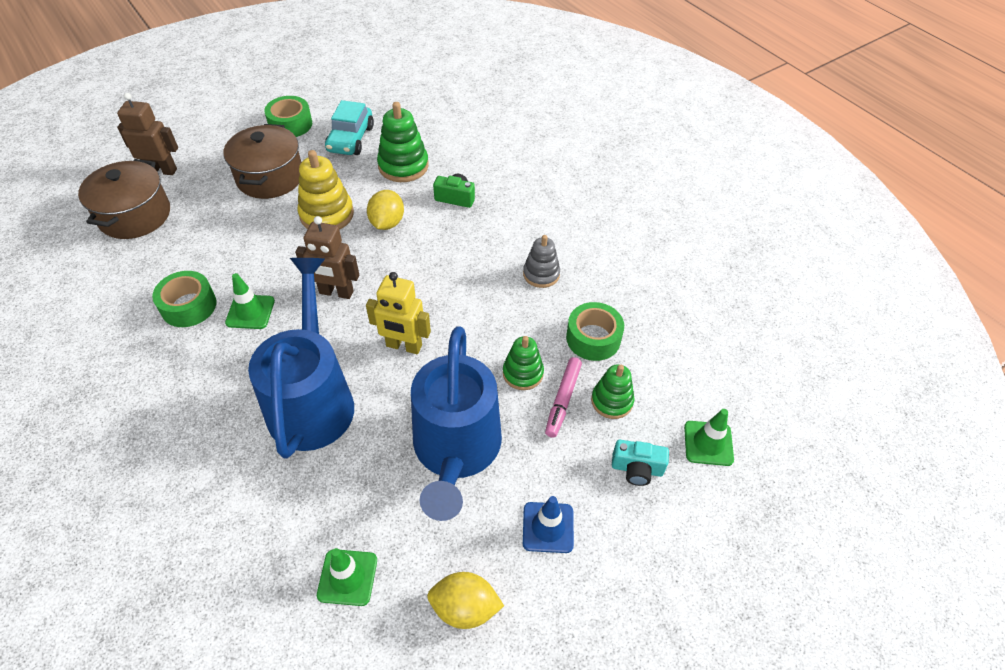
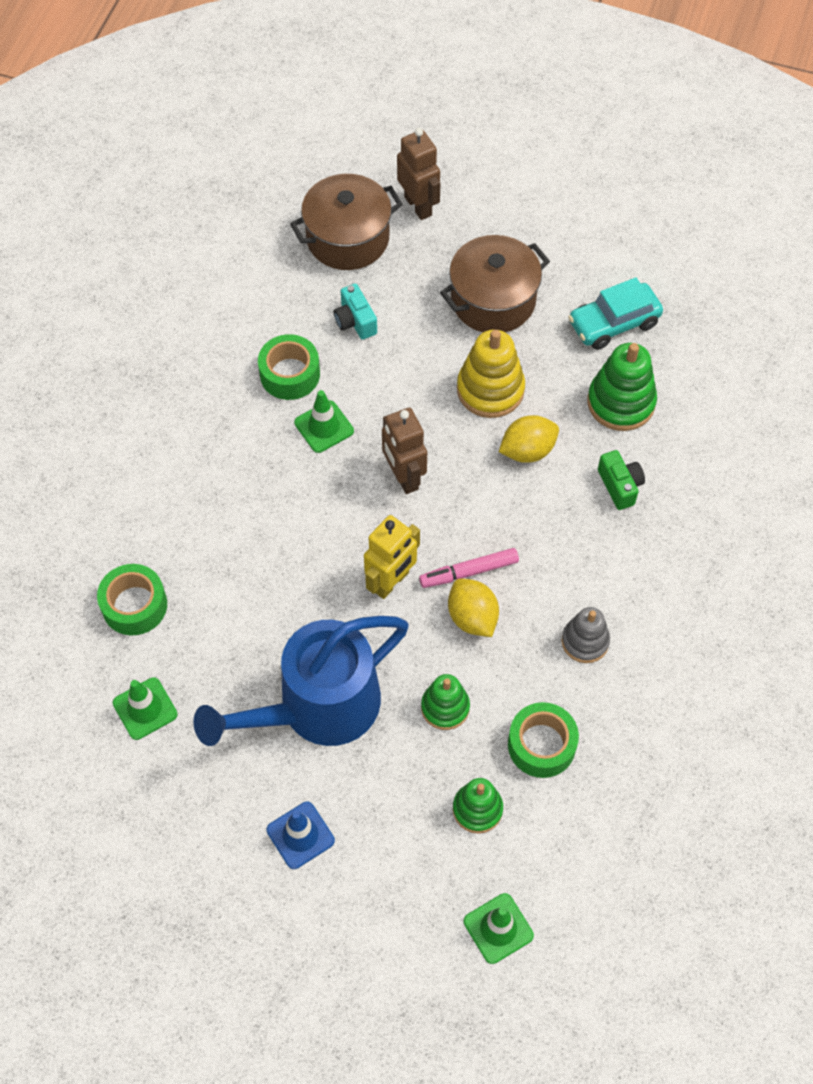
camera: 55 degrees right, 10 degrees up
blue watering can [248,258,354,459] -> none
green tape [264,96,312,137] -> green tape moved to [97,564,167,635]
yellow robot [366,272,431,354] -> yellow robot turned 120 degrees counterclockwise [364,515,420,599]
yellow lemon [427,572,504,629] -> yellow lemon moved to [448,578,499,637]
pink marker [545,357,582,438] -> pink marker moved to [419,548,519,588]
turquoise camera [612,440,669,486] -> turquoise camera moved to [334,284,377,340]

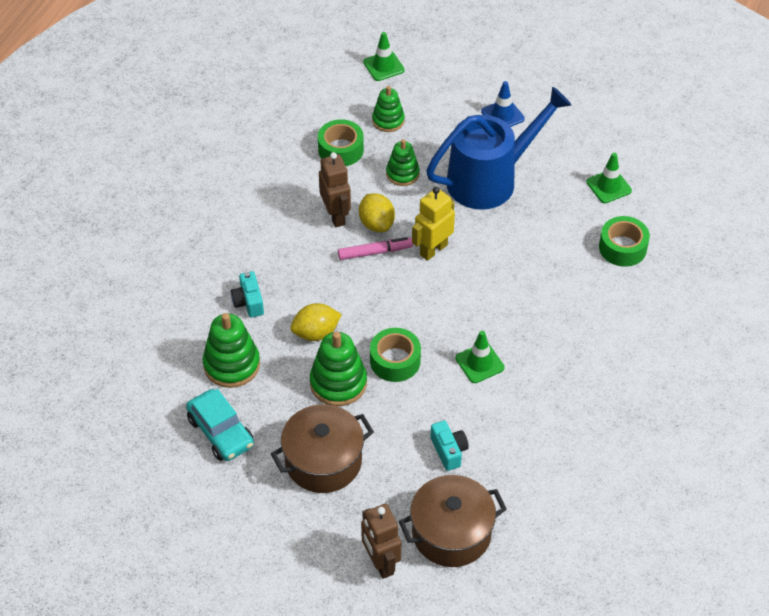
camera: 175 degrees left, 10 degrees down
green tape [258,334,320,400] -> green tape moved to [370,328,421,382]
brown robot [382,408,427,494] -> brown robot moved to [319,152,351,227]
yellow stacking toy [457,330,525,418] -> green stacking toy [310,332,367,406]
grey stacking toy [562,607,610,663] -> none
turquoise car [568,277,663,350] -> turquoise car turned 75 degrees clockwise [186,389,254,461]
green camera [598,450,645,510] -> turquoise camera [231,271,264,318]

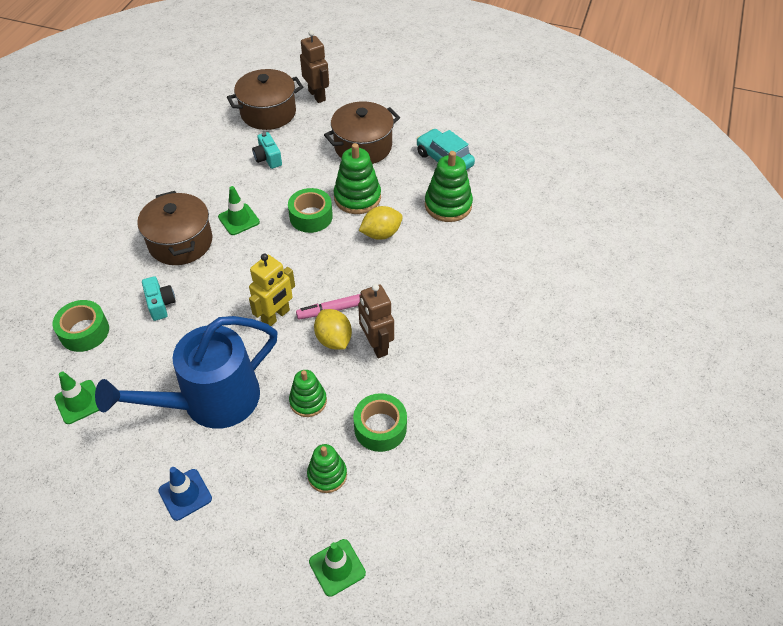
camera: 175 degrees right, 0 degrees up
turquoise camera [231,271,264,318] -> turquoise camera moved to [142,276,176,321]
none -> brown pot [137,191,212,265]

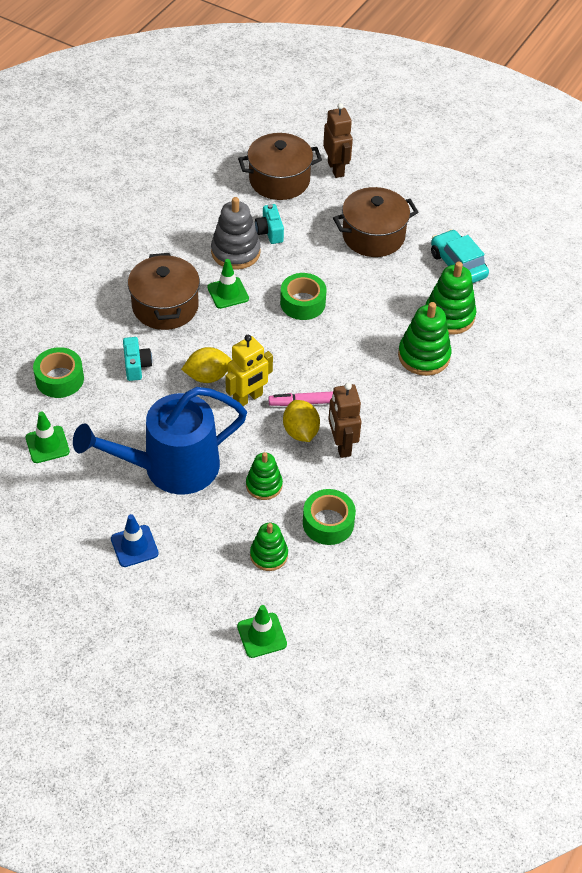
camera: 10 degrees right, 0 degrees up
green stacking toy [334,143,381,214] -> green stacking toy moved to [398,302,451,376]
yellow lemon [359,206,403,240] -> yellow lemon moved to [181,347,231,383]
none -> grey stacking toy [211,197,261,270]

